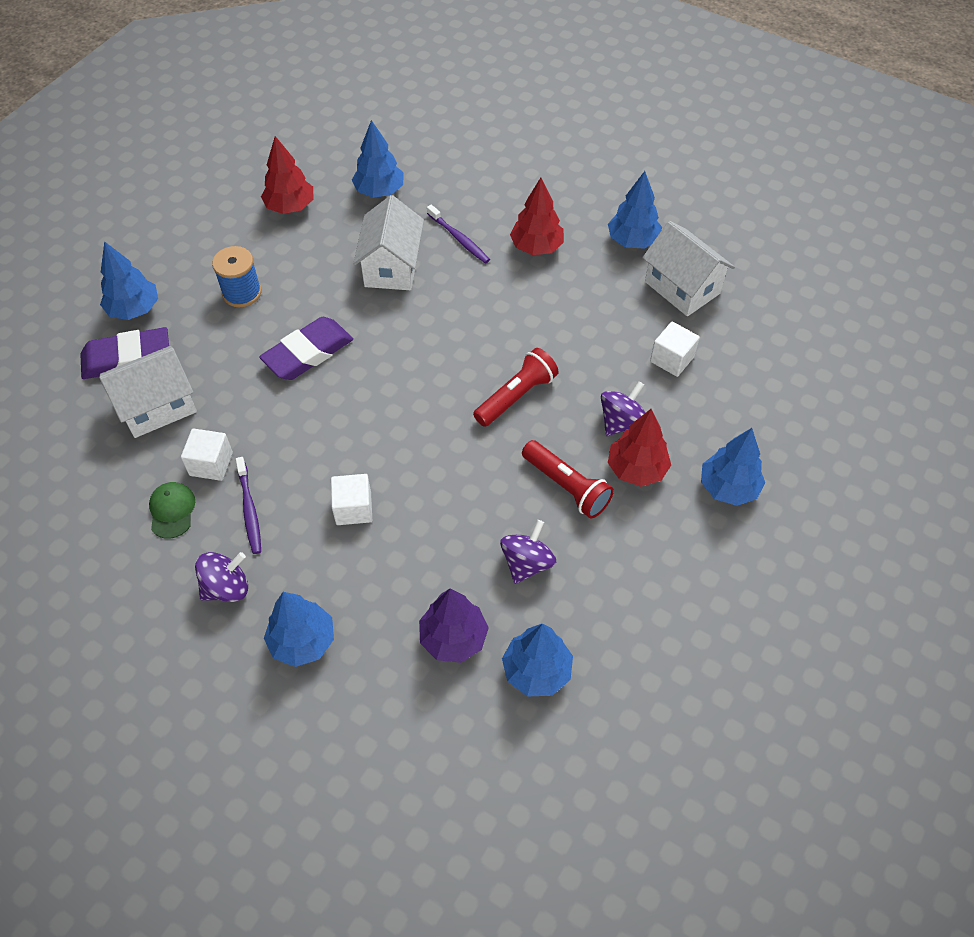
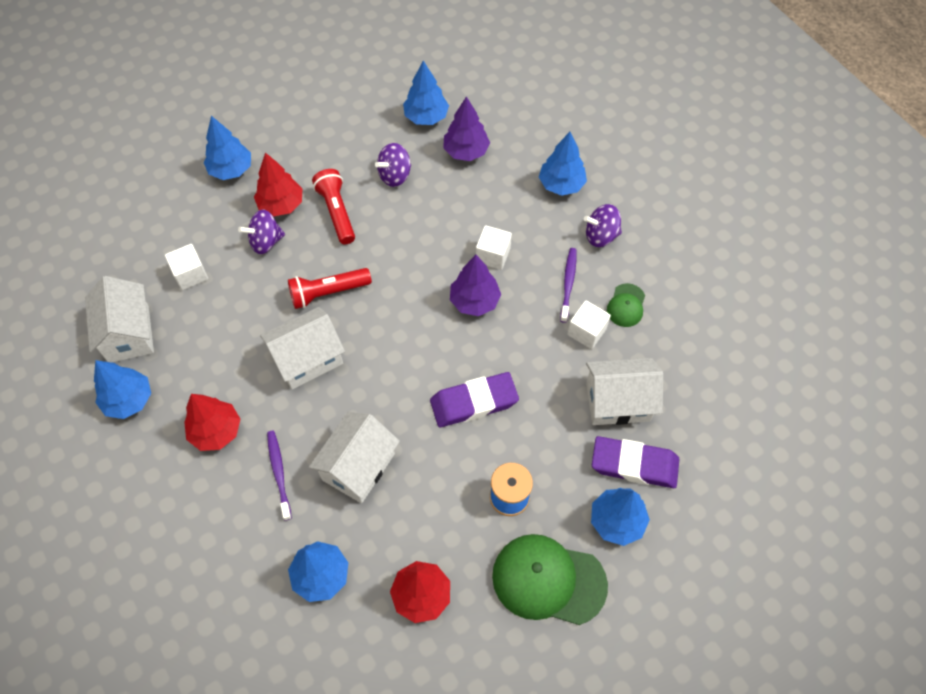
camera: 155 degrees left, 5 degrees up
none -> white house [260,307,345,390]
none -> purple tree [450,255,501,316]
none -> green cap [492,534,608,625]

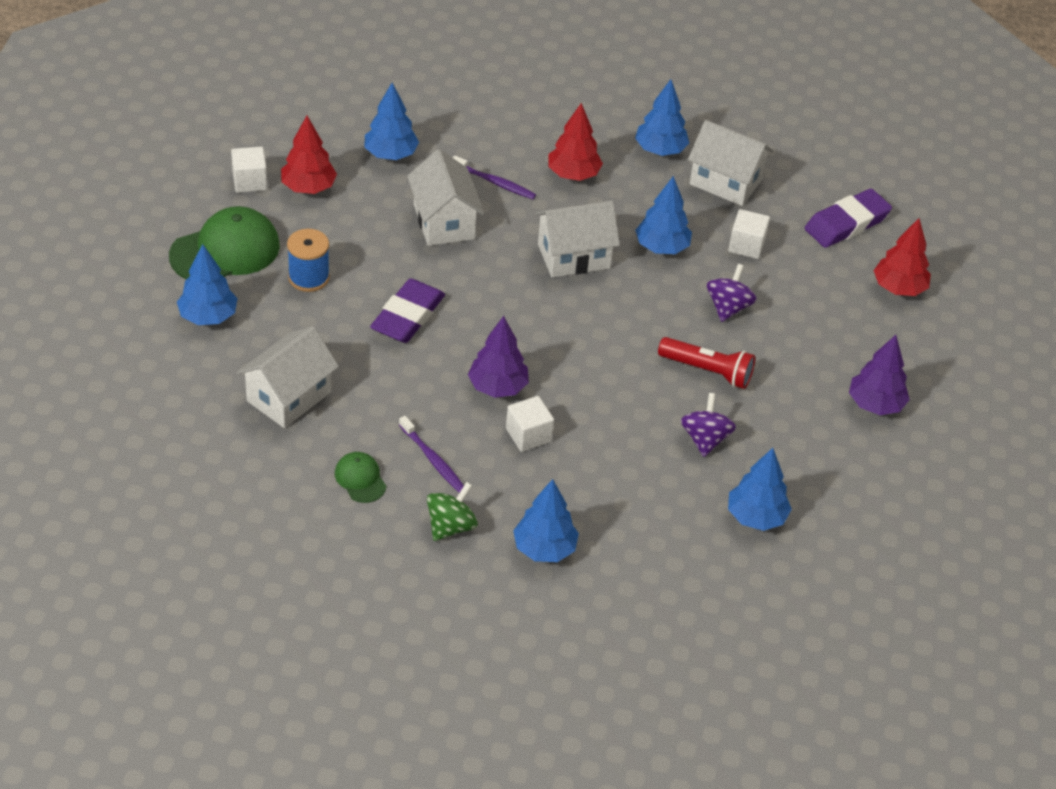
camera: 130 degrees right, 15 degrees down
blue tree [203,116,251,180] -> blue tree moved to [635,176,692,254]
red tree [254,152,303,216] -> red tree moved to [873,218,931,296]
white house [260,307,345,390] -> white house turned 60 degrees clockwise [535,201,620,278]
red flashlight [288,268,372,309] -> none
purple tree [443,96,490,161] -> purple tree moved to [849,335,910,415]
white cube [567,301,611,349] -> white cube moved to [231,147,267,193]
purple spinning top [584,204,622,247] -> green spinning top [427,482,478,541]
purple eraser [592,436,680,488] -> purple eraser moved to [805,189,892,248]

